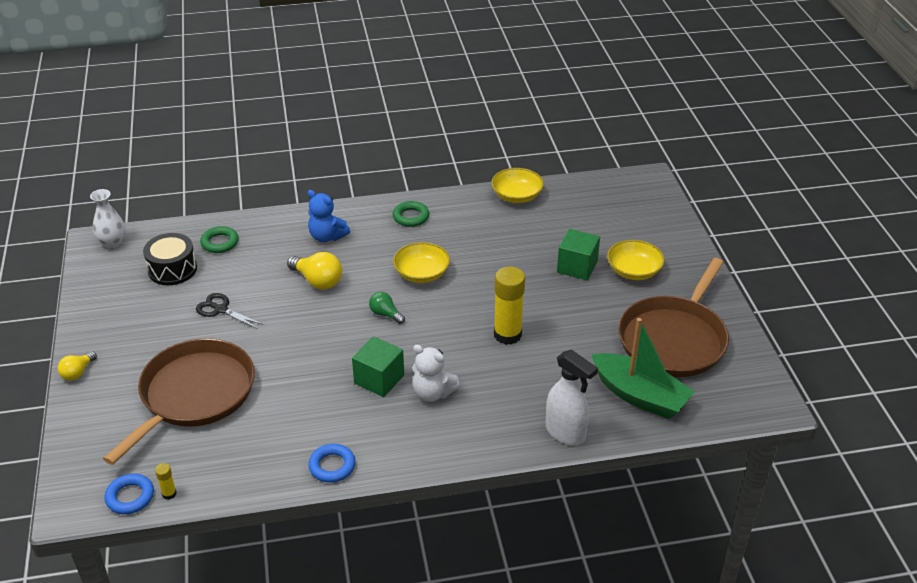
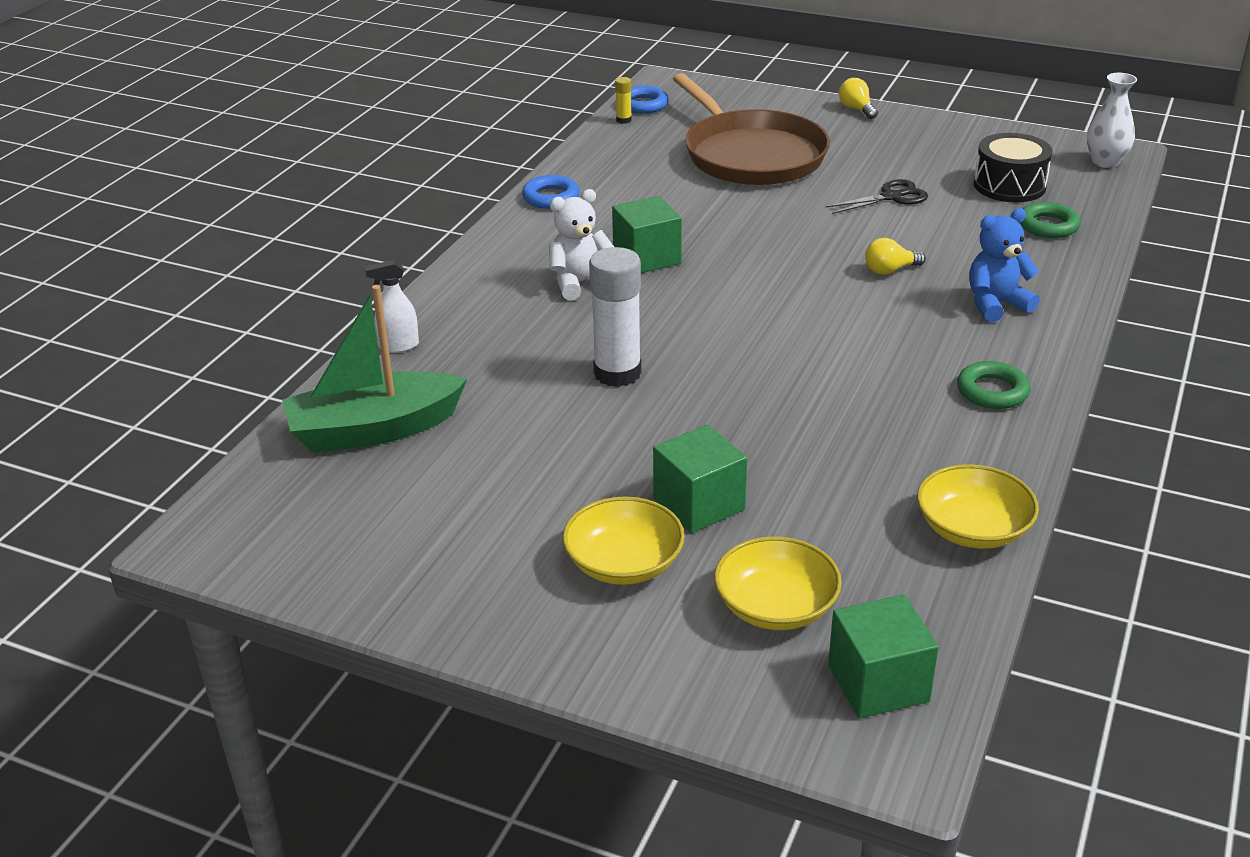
camera: 125 degrees right, 5 degrees down
yellow light bulb [287,252,342,289] -> yellow light bulb [865,238,926,275], size x0.61
green light bulb [369,292,405,324] -> none
yellow bowl [393,242,450,283] -> yellow bowl moved to [714,536,842,630]
yellow glue stick [494,267,525,345] -> white glue stick [589,247,641,387]
white spray bottle [546,349,598,445] -> white spray bottle [365,260,419,353], size x0.60
brown pan [618,258,729,377] -> none
none -> green cube [828,595,939,719]

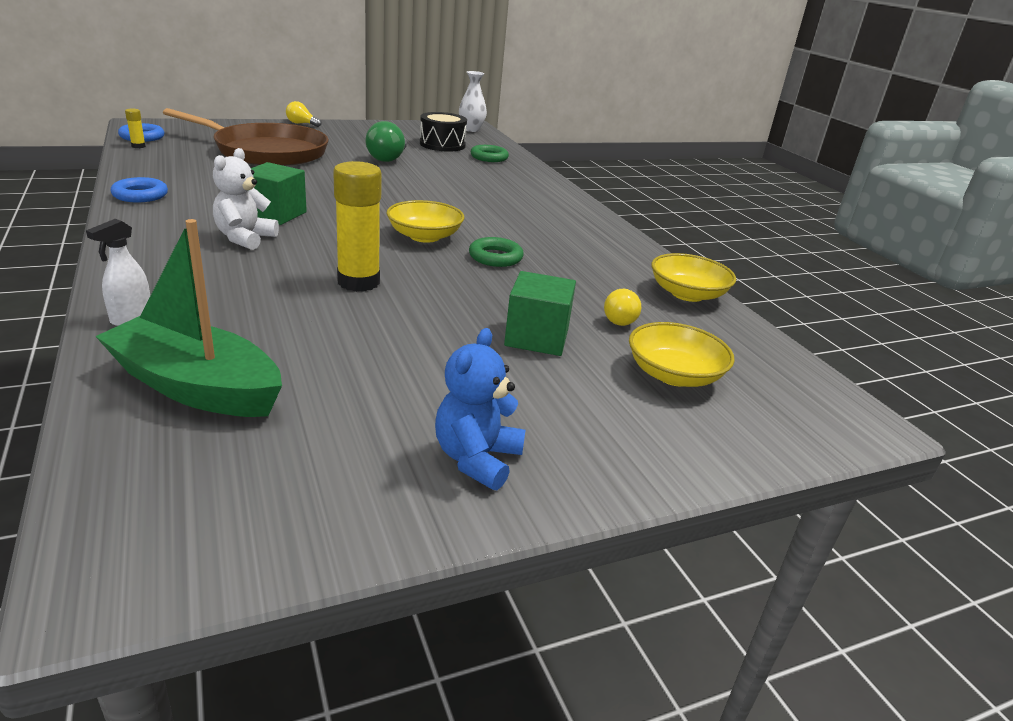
camera: 50 degrees left, 5 degrees down
green boat [282,285,467,453] -> green boat turned 90 degrees clockwise [95,219,282,417]
yellow bowl [563,496,685,585] -> yellow bowl moved to [386,200,464,243]
white glue stick [589,247,641,387] -> yellow glue stick [333,161,382,292]
black scissors [826,179,928,214] -> green light bulb [366,121,407,162]
green cube [828,595,939,719] -> none
yellow light bulb [865,238,926,275] -> yellow light bulb moved to [604,289,641,326]
green ring [957,361,1031,409] -> green ring moved to [469,237,524,267]
blue teddy bear [969,208,1040,322] -> blue teddy bear moved to [435,328,526,490]

